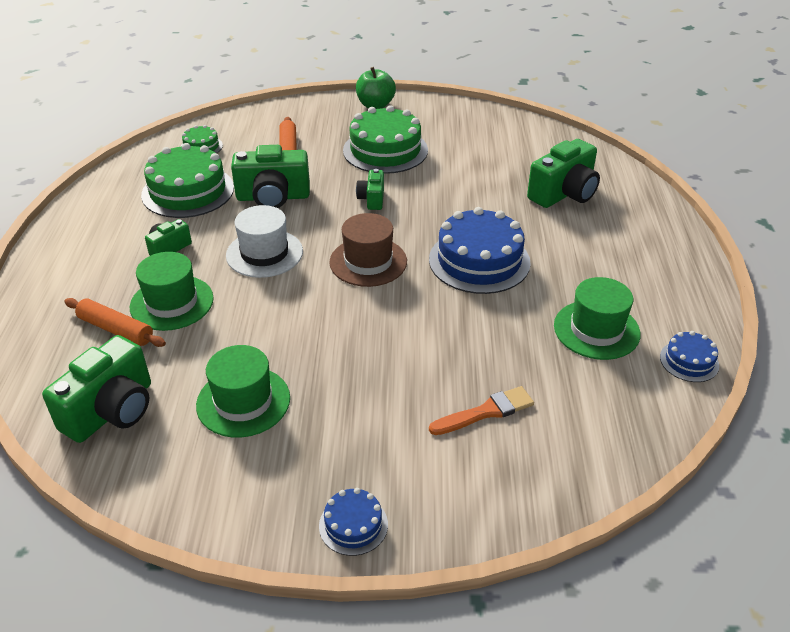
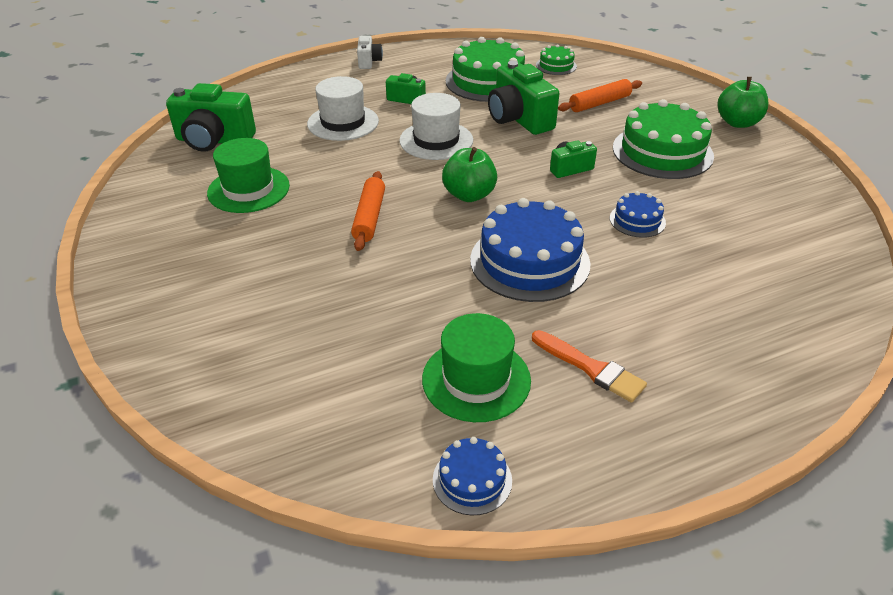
camera: 65 degrees right, 0 degrees up
orange rolling pin [64,298,166,347] -> orange rolling pin moved to [351,171,385,251]
green hat [130,252,214,331] -> white hat [307,76,379,141]
blue cake [319,488,388,556] -> blue cake moved to [610,191,666,238]
brown hat [329,213,407,287] -> green apple [442,147,497,202]
orange brush [429,386,534,435] -> orange brush moved to [532,330,647,403]
green camera [527,139,600,208] -> none
none -> white camera [357,36,383,69]

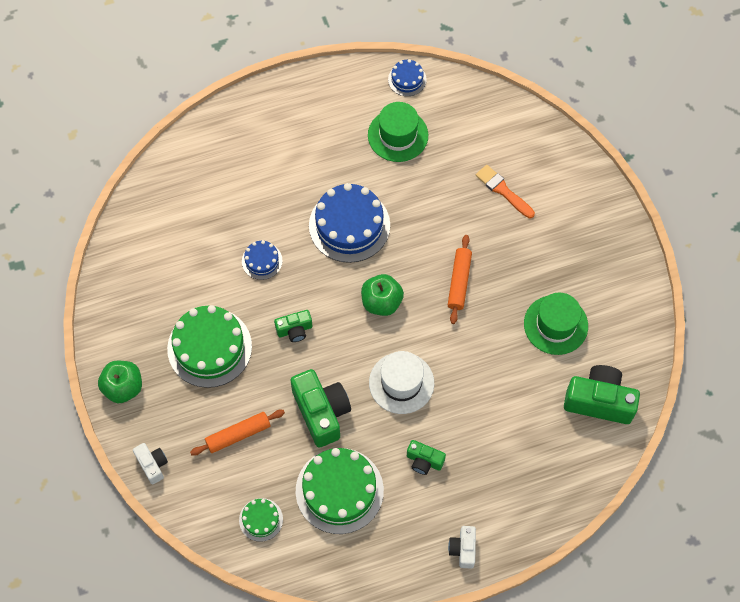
camera: 175 degrees left, 25 degrees up
white hat [307,76,379,141] -> none
orange brush [532,330,647,403] -> orange brush moved to [476,165,535,219]
none -> white camera [133,443,168,484]

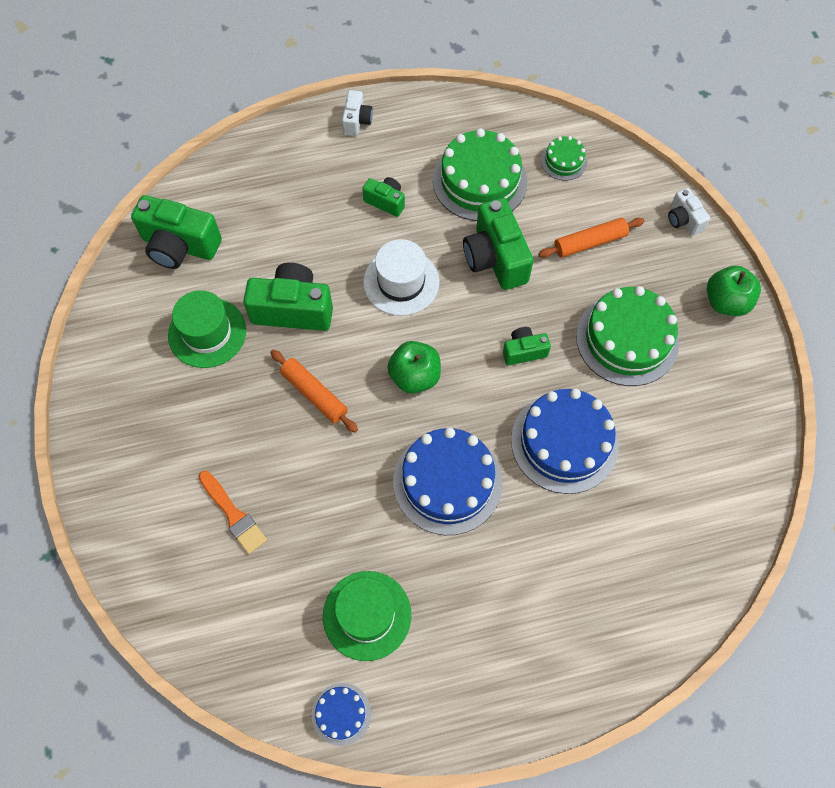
camera: 175 degrees left, 0 degrees up
blue cake [242,240,283,280] -> blue cake [511,389,619,494], size x2.02
orange rolling pin [448,235,472,324] -> orange rolling pin turned 60 degrees counterclockwise [270,350,358,433]
none -> green camera [243,263,333,331]

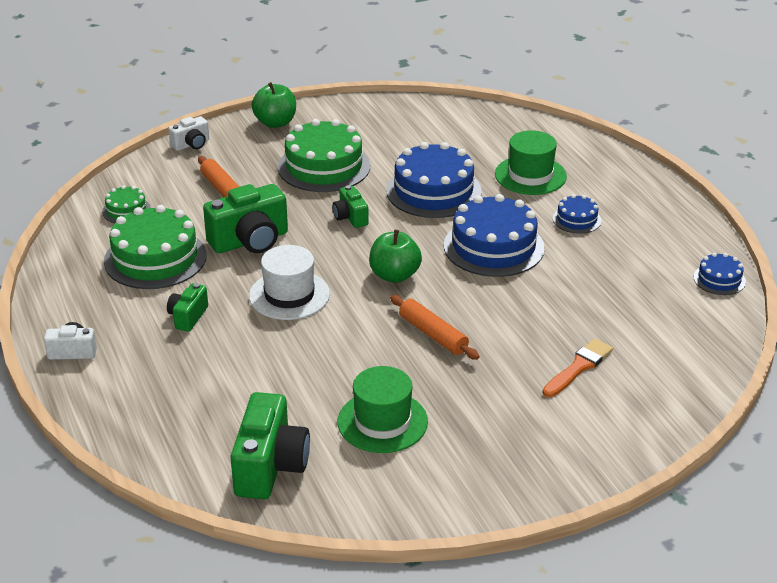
camera: 100 degrees left, 30 degrees down
green camera [243,263,333,331] -> none
orange rolling pin [270,350,358,433] -> orange rolling pin turned 75 degrees counterclockwise [390,295,480,360]
green hat [323,571,411,661] -> green hat moved to [495,130,567,195]
none -> blue cake [553,194,601,234]

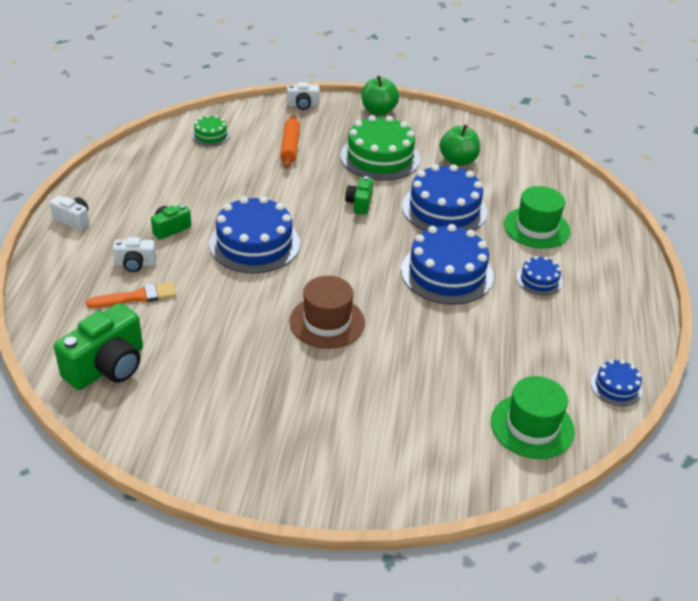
camera: 30 degrees right, 5 degrees up
green cake [104,205,207,289] -> none
green camera [203,184,288,253] -> none
white hat [249,245,330,320] -> blue cake [209,196,300,273]
green hat [338,366,428,453] -> green hat moved to [491,376,575,459]
green apple [369,230,422,283] -> green apple moved to [440,124,480,166]
orange rolling pin [390,295,480,360] -> brown hat [289,276,365,349]
orange brush [542,339,613,397] -> orange brush moved to [86,282,176,308]
none -> white camera [113,237,156,272]

